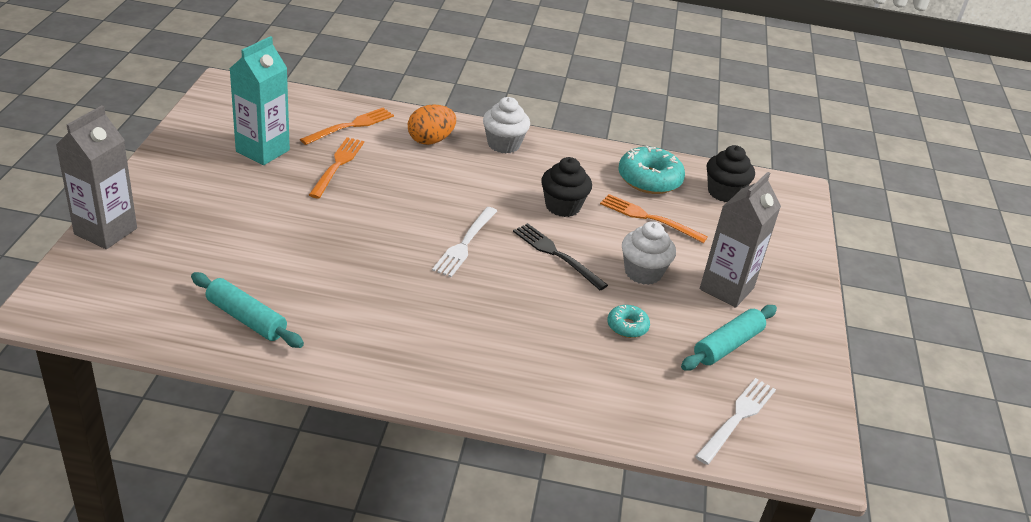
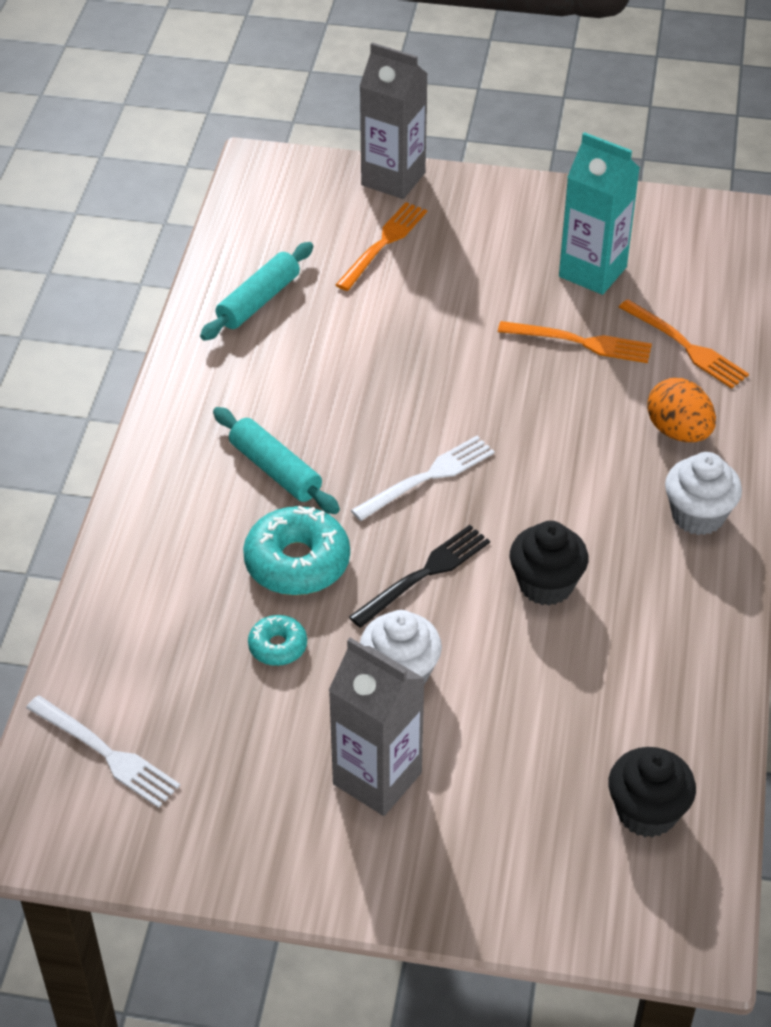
camera: 95 degrees right, 10 degrees up
white fork [432,207,497,277] -> white fork turned 120 degrees clockwise [351,436,495,521]
orange fork [600,194,708,243] -> orange fork moved to [335,202,427,291]
turquoise donut [618,145,685,194] -> turquoise donut moved to [243,506,350,595]
turquoise rolling pin [681,305,777,371] -> turquoise rolling pin moved to [213,407,340,514]

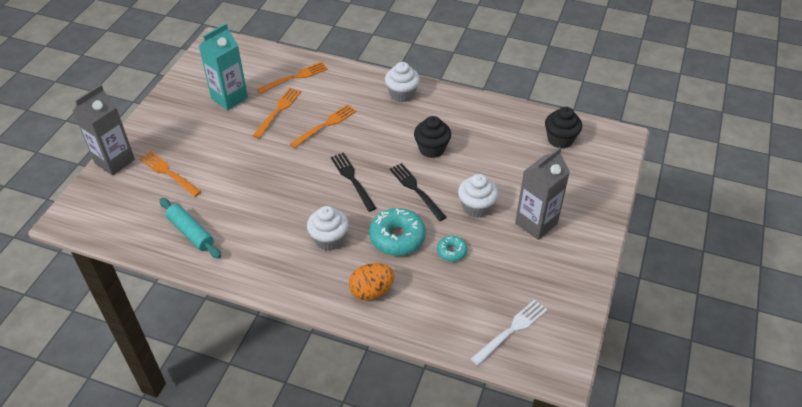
camera: 80 degrees left, 0 degrees up
turquoise rolling pin [213,407,340,514] -> white cupcake [307,206,349,251]
white fork [351,436,495,521] -> black fork [331,152,377,212]
orange egg [647,378,716,442] -> orange egg moved to [349,263,394,300]
none -> orange fork [290,104,357,148]

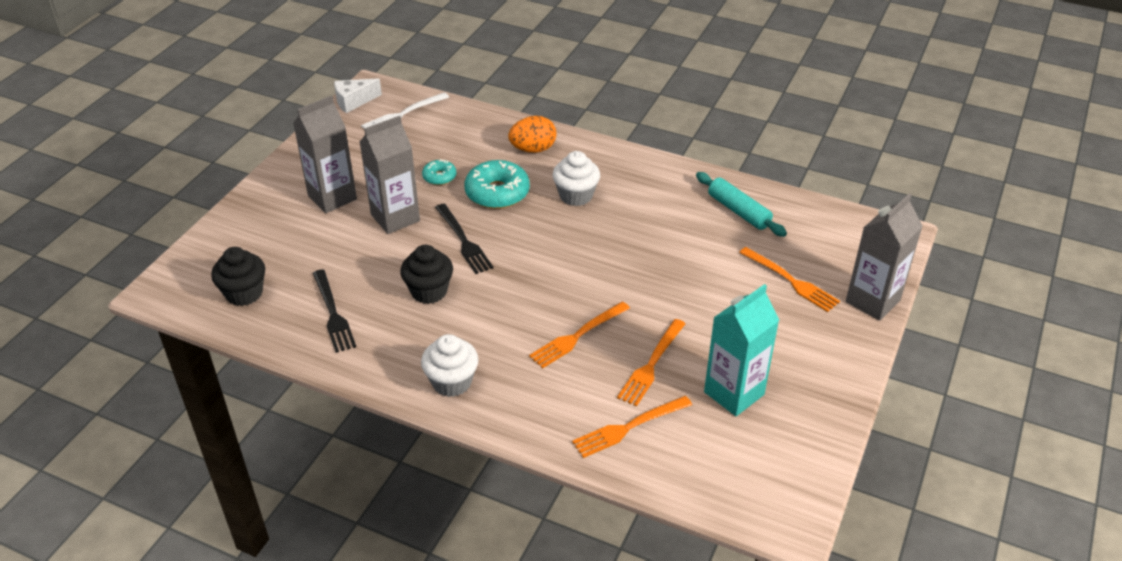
camera: 175 degrees left, 5 degrees down
black fork [331,152,377,212] -> black fork moved to [313,269,356,353]
white cupcake [458,174,498,218] -> grey carton [360,116,420,234]
none -> white cheese [334,78,382,113]

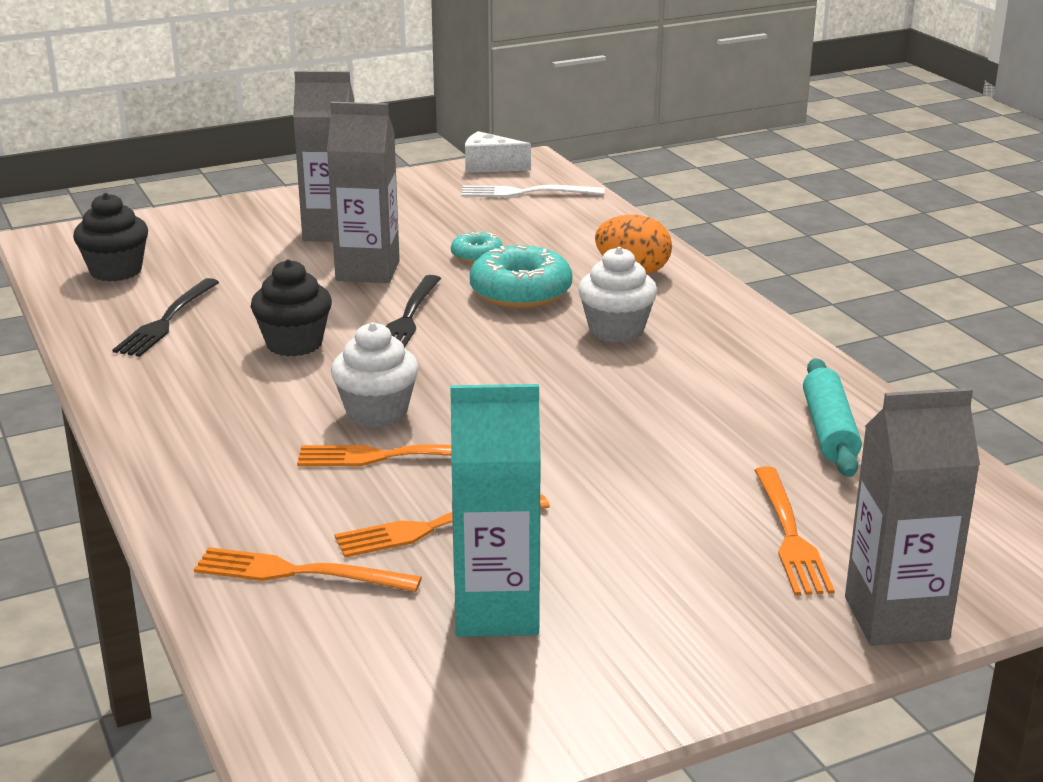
camera: 40 degrees right, 15 degrees down
white cupcake [421,334,479,397] -> white cupcake moved to [331,322,419,427]

